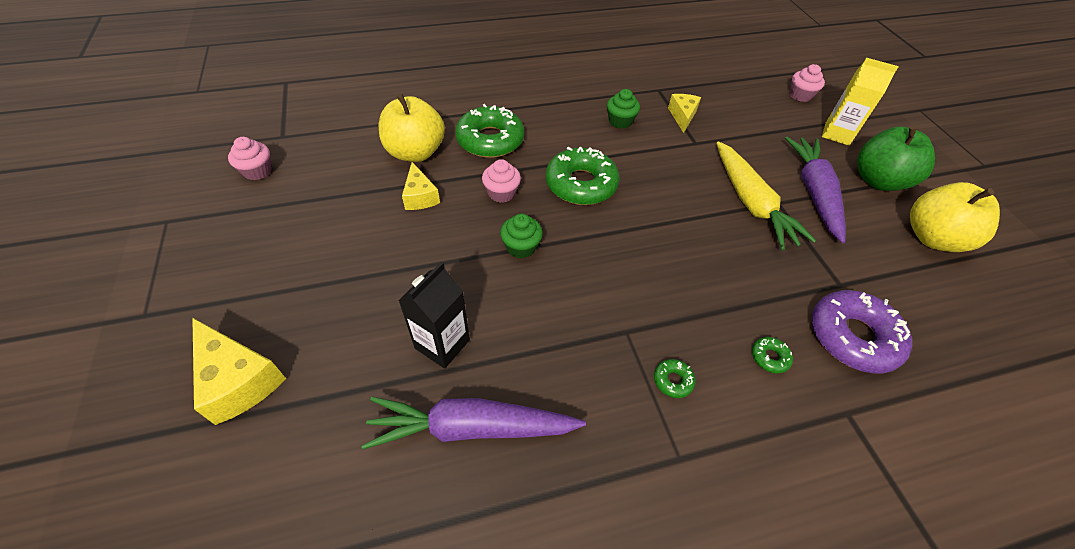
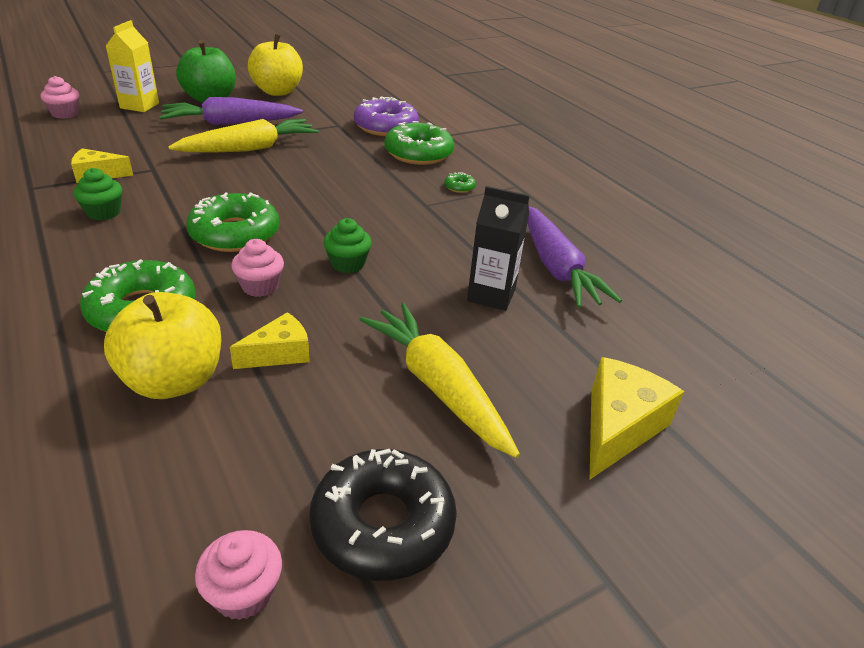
camera: 105 degrees left, 15 degrees down
green donut [752,337,793,373] -> green donut [385,121,454,165], size x2.38
none -> black donut [309,449,457,581]
none -> yellow carrot [360,303,520,458]

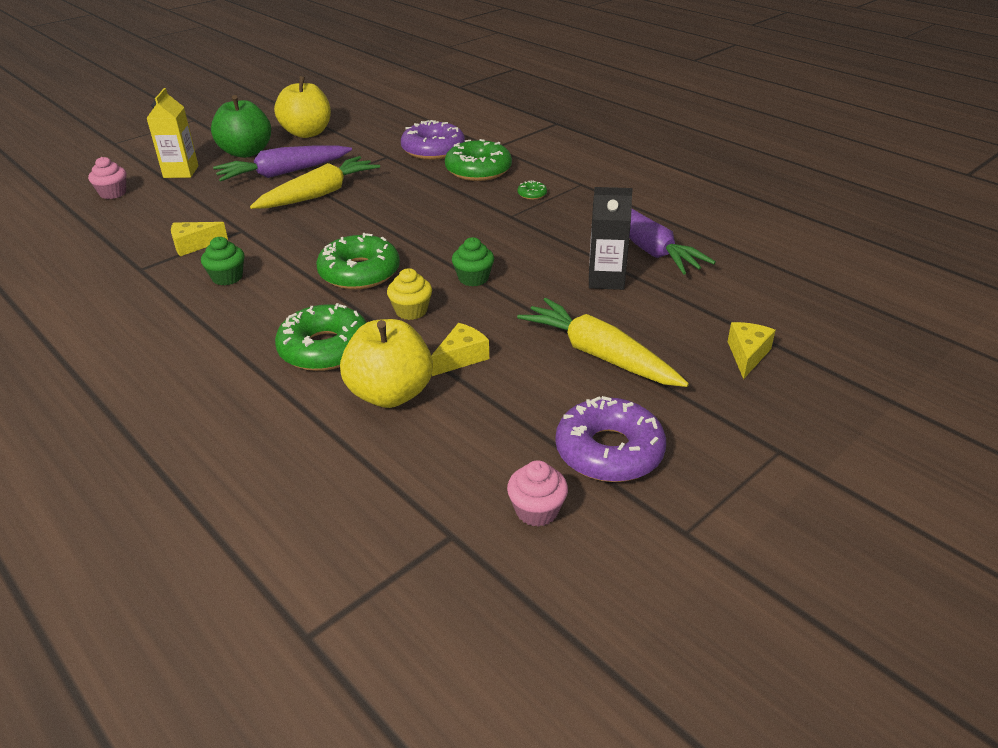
camera: 10 degrees left, 0 degrees up
pink cupcake [231,239,284,297] -> yellow cupcake [387,268,432,320]
black donut [309,449,457,581] -> purple donut [555,396,666,482]
yellow cheese [590,357,684,479] -> yellow cheese [728,322,776,379], size x0.64

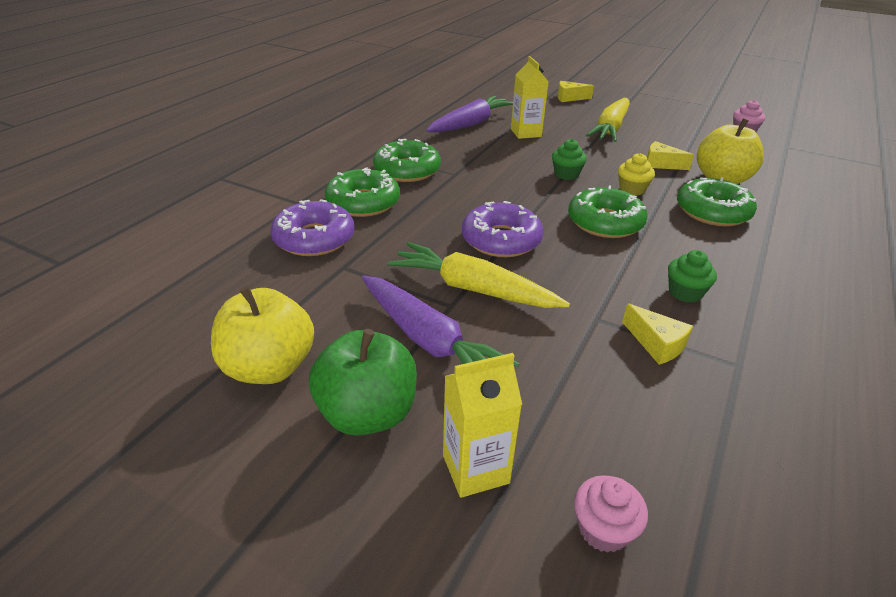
camera: 110 degrees left, 0 degrees up
green donut [517,180,547,200] -> green donut [373,139,441,182], size x2.38
purple donut [555,396,666,482] -> purple donut moved to [462,201,544,257]
black carton [589,187,633,290] -> yellow carton [511,56,549,139]

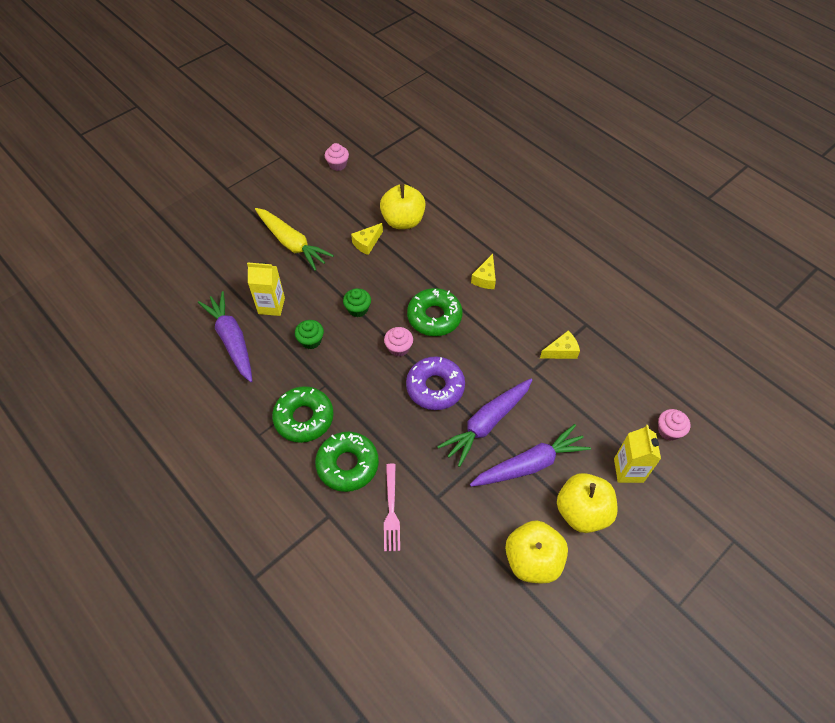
camera: 70 degrees left, 20 degrees up
purple donut [270,199,355,256] -> pink fork [384,464,400,552]
green apple [309,329,417,436] -> yellow apple [557,473,618,533]
yellow carrot [388,242,570,308] -> purple carrot [437,379,532,467]
yellow cheese [558,81,594,102] -> yellow cheese moved to [471,254,496,289]
yellow cupcake [618,153,655,196] -> none
green cupcake [668,250,717,303] -> green cupcake moved to [295,320,324,349]
green donut [677,177,757,226] -> none
none -> pink cupcake [384,327,413,357]

